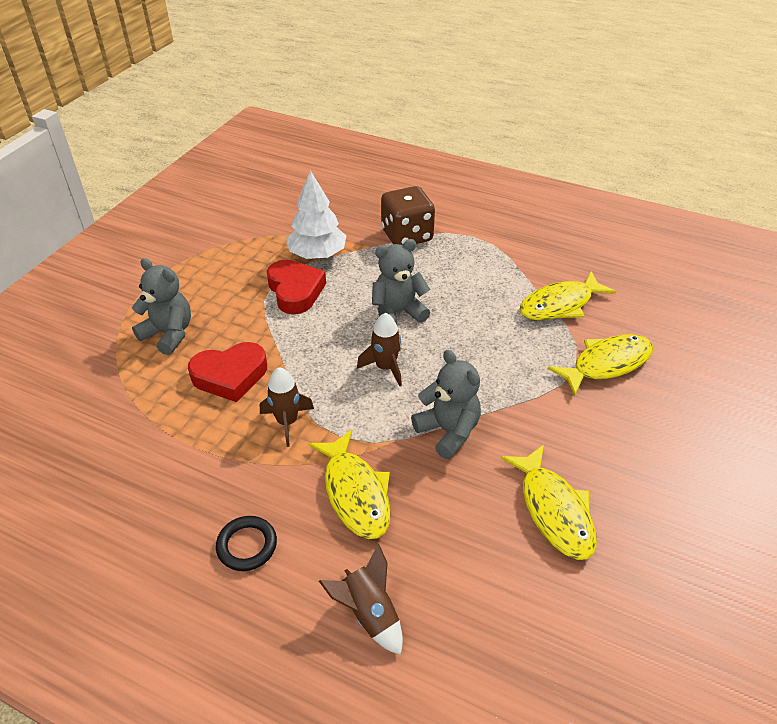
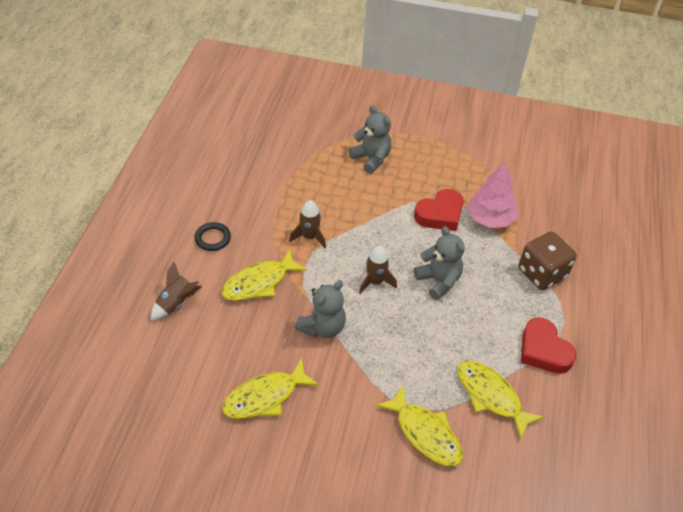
camera: 75 degrees right, 5 degrees up
grey teddy bear [132,258,191,355] -> grey teddy bear turned 60 degrees counterclockwise [349,105,391,174]
red heart [188,342,267,402] -> red heart moved to [521,317,577,374]
white tree [286,170,346,259] -> pink tree [467,161,517,228]

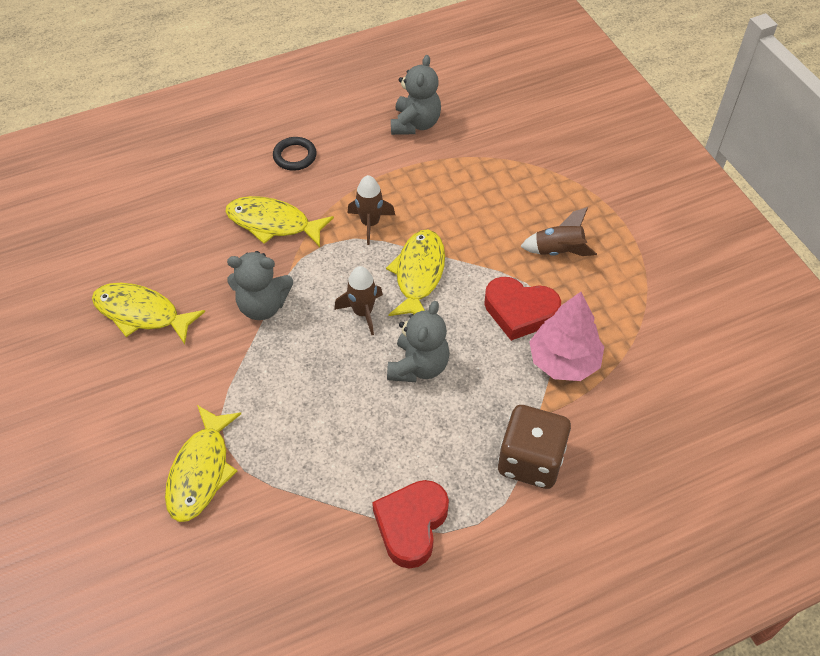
camera: 55 degrees right, 5 degrees up
brown rocket [151,262,202,320] -> brown rocket moved to [520,207,597,256]
grey teddy bear [349,105,391,174] -> grey teddy bear moved to [391,55,441,135]
yellow fish [457,361,544,439] -> yellow fish moved to [386,230,445,316]

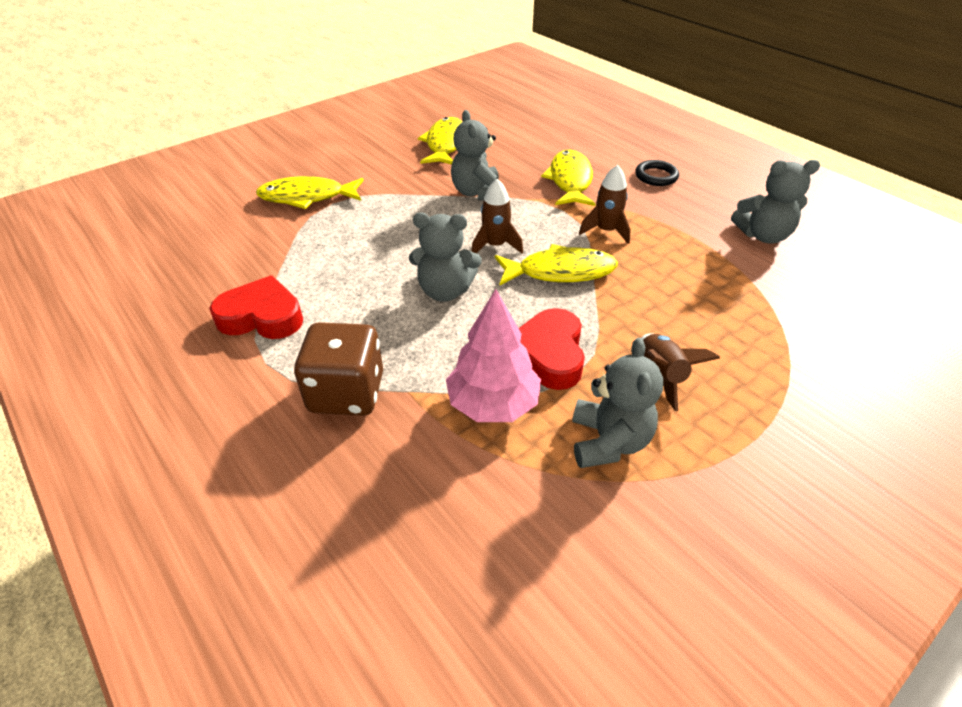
camera: 75 degrees right, 10 degrees down
none -> grey teddy bear [572,338,663,468]

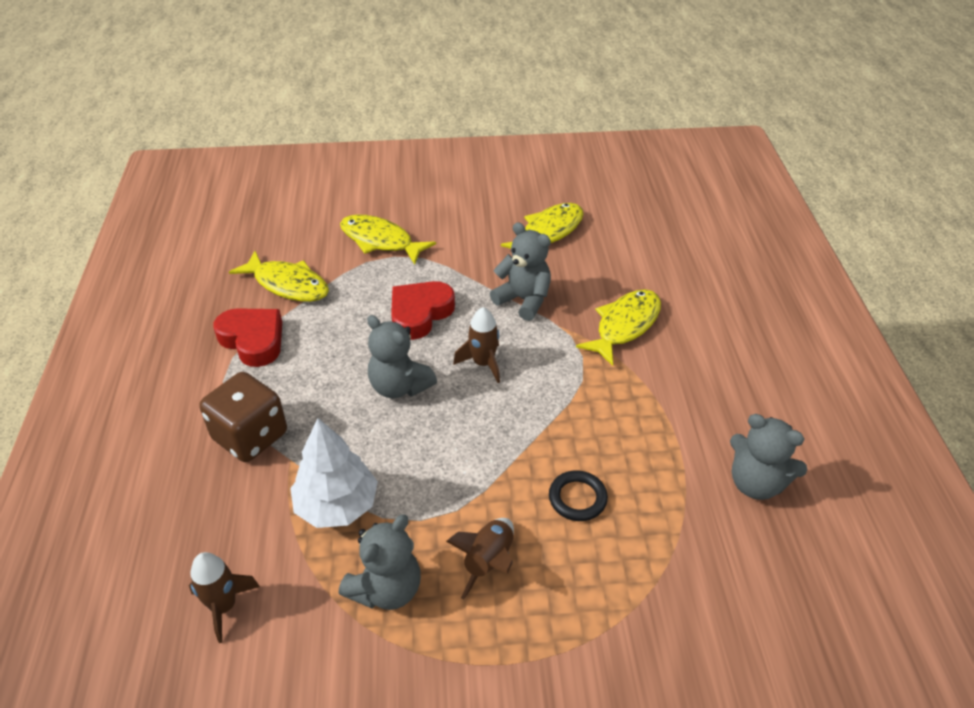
camera: 35 degrees right, 0 degrees up
pink tree [446,289,541,422] -> white tree [290,418,378,528]
grey teddy bear [451,110,504,200] -> grey teddy bear turned 105 degrees clockwise [490,222,551,321]
yellow fish [495,244,618,286] -> yellow fish moved to [229,251,329,302]
red heart [519,308,585,390] -> red heart moved to [391,281,455,340]
brown rocket [579,165,631,244] -> brown rocket moved to [189,552,260,643]
black ring [635,160,679,186] -> black ring moved to [549,470,608,521]

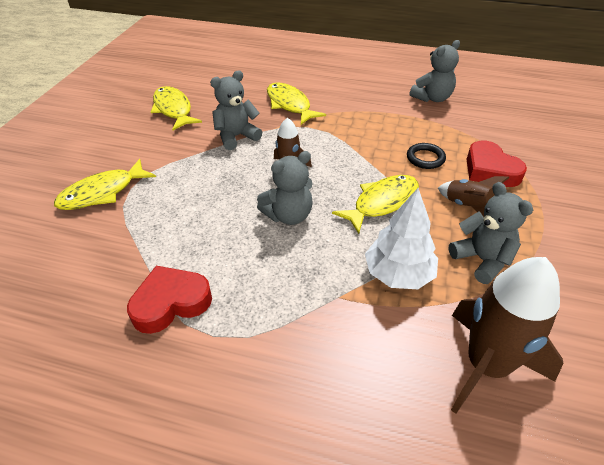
camera: 70 degrees left, 0 degrees up
brown rocket [189,552,260,643] -> brown rocket [451,257,563,414], size x1.88
brown dice [199,372,287,462] -> none
yellow fish [229,251,329,302] -> yellow fish moved to [332,175,419,234]
red heart [391,281,455,340] -> red heart moved to [466,141,527,187]

